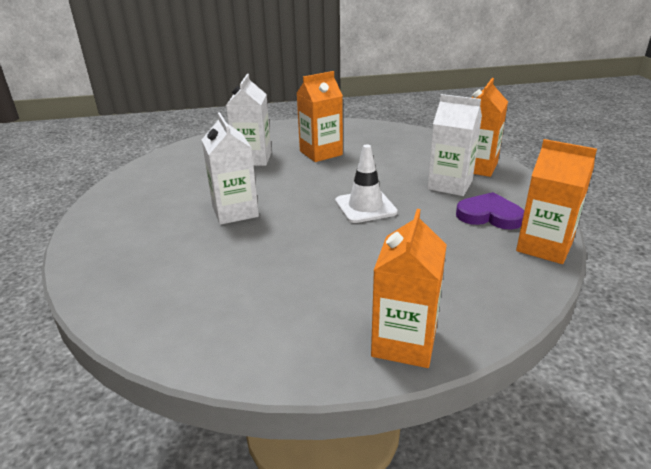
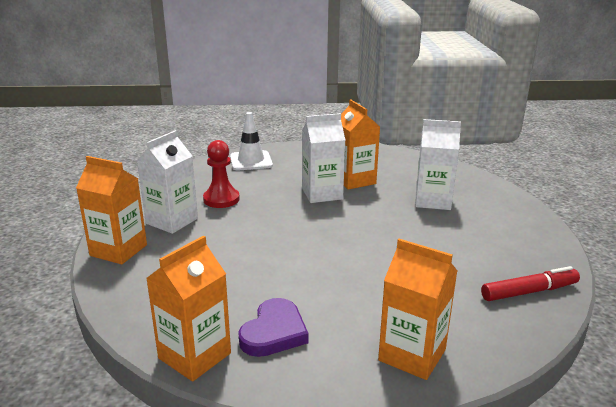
camera: 95 degrees right, 5 degrees down
orange carton [297,71,343,162] -> orange carton moved to [341,100,380,190]
white traffic cone [335,144,397,223] -> white traffic cone moved to [230,112,273,171]
white carton [427,94,482,196] -> white carton moved to [136,130,198,234]
none -> red pawn [203,140,240,208]
none -> red marker [481,266,580,301]

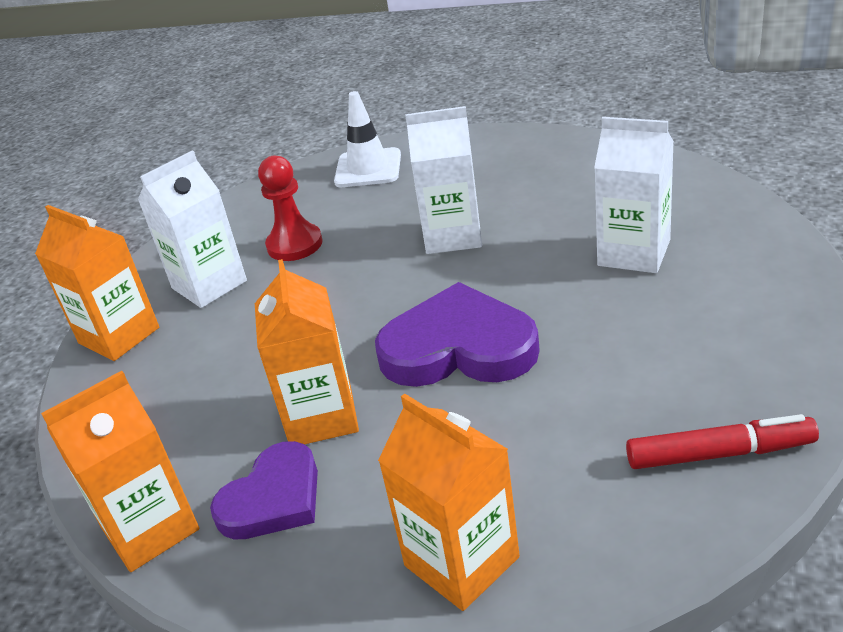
camera: 20 degrees right, 10 degrees up
orange carton [341,100,380,190] -> orange carton moved to [255,259,359,444]
none -> purple heart [375,282,540,387]

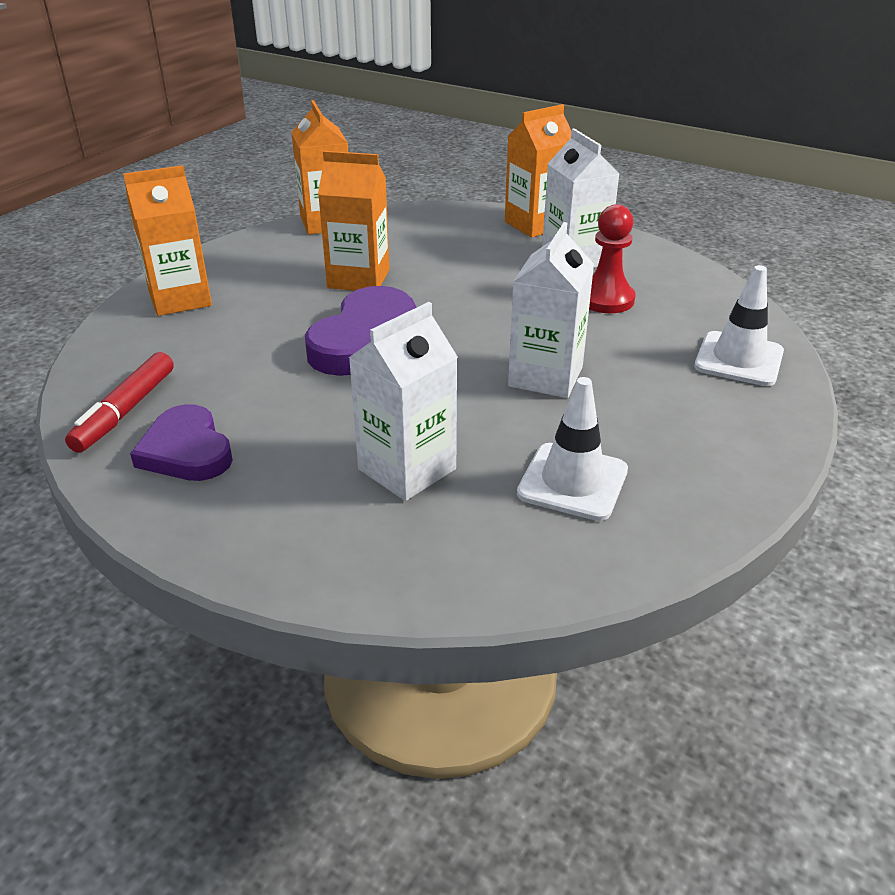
camera: 105 degrees right, 0 degrees up
purple heart [210,441,318,539] -> purple heart moved to [130,404,233,481]
none -> white traffic cone [517,377,628,521]

